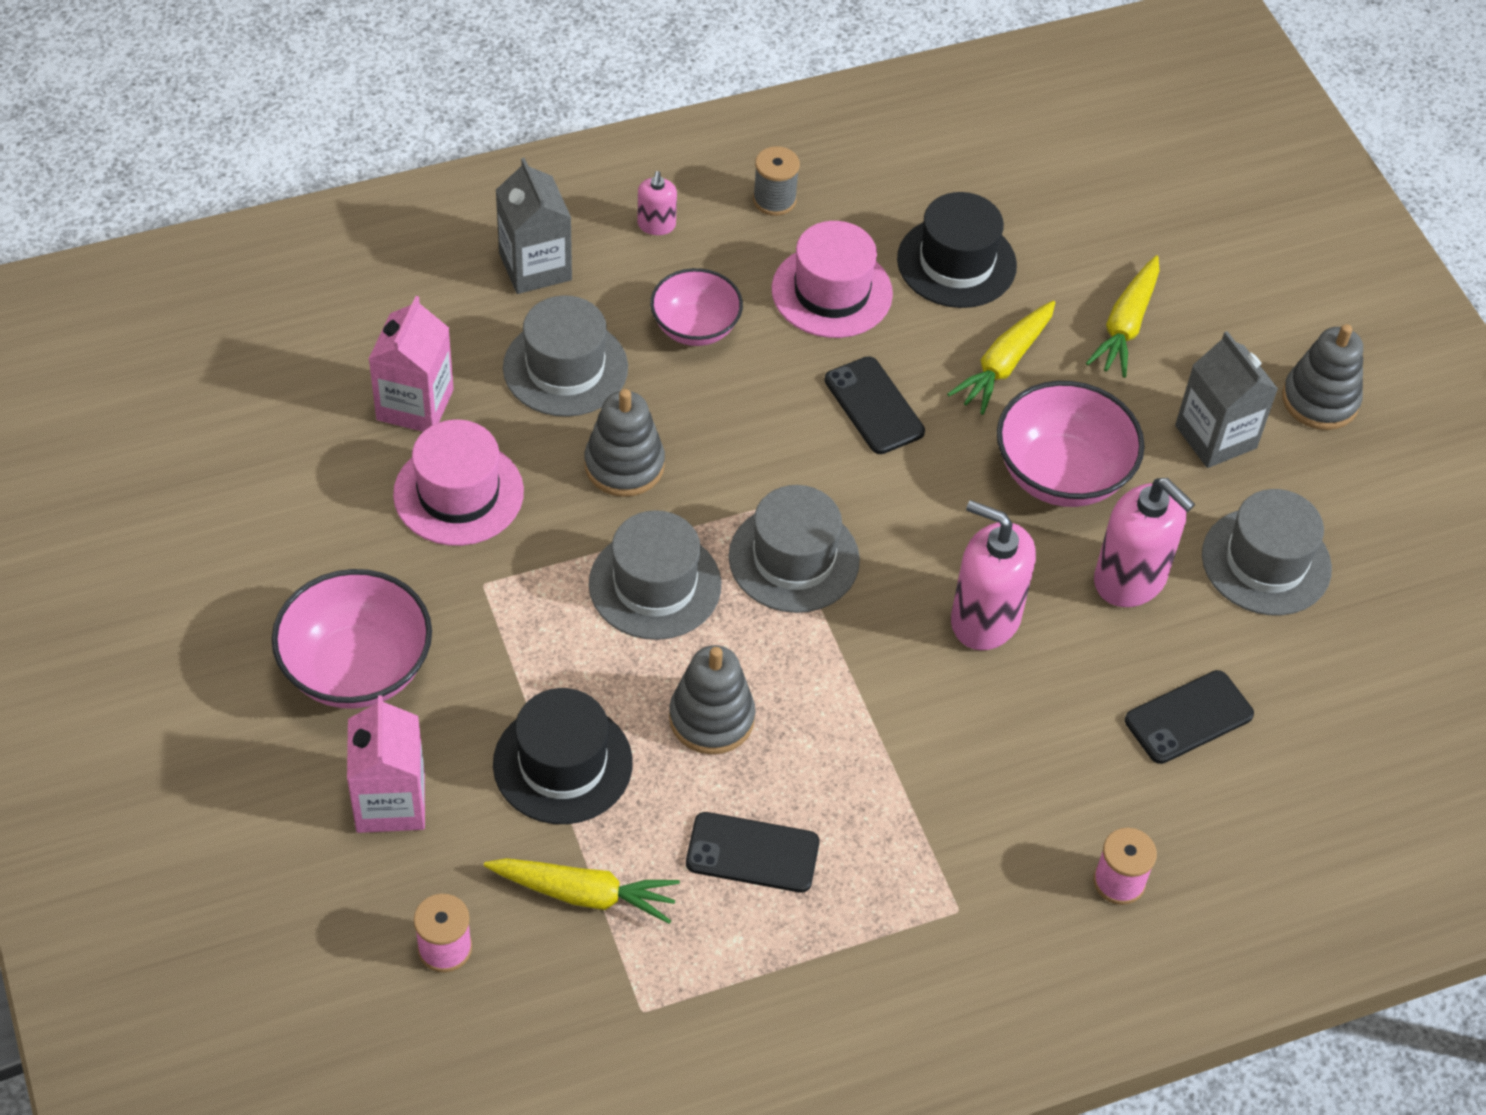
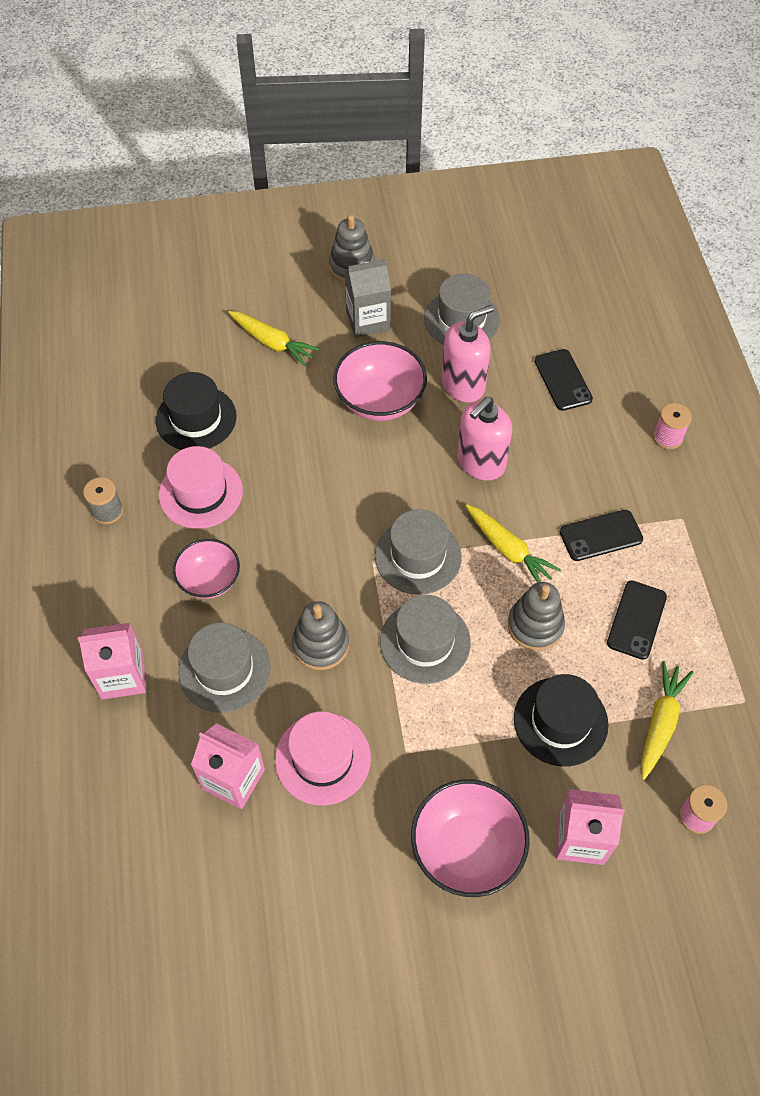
camera: 75 degrees left, 5 degrees up
grey carton [496,158,572,294] -> pink carton [78,623,146,700]
pink soap dispenser [637,171,677,235] -> none
black phone [825,356,925,454] -> black phone moved to [560,510,643,561]
yellow carrot [947,301,1055,415] -> yellow carrot moved to [466,504,561,583]

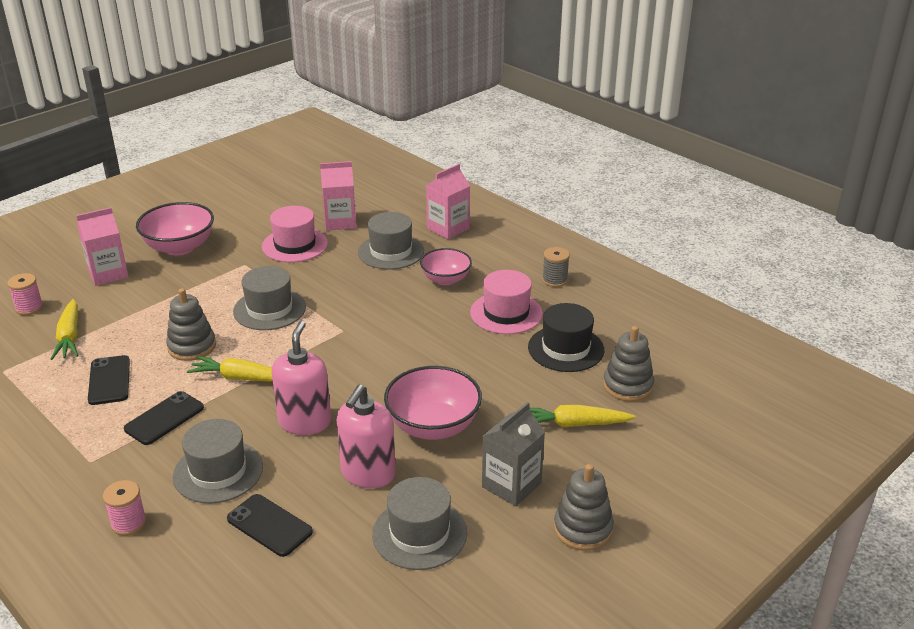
camera: 145 degrees right, 25 degrees down
grey stacking toy [292,601,349,670] -> grey stacking toy moved to [603,326,654,402]
grey hat [375,509,462,595] -> grey hat moved to [173,419,263,503]
black hat [514,674,608,766] -> none

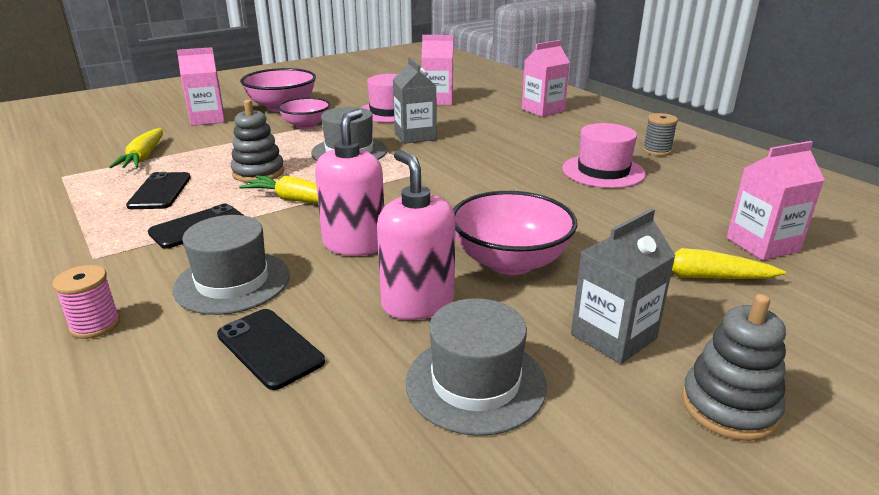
camera: 10 degrees right, 5 degrees down
pink spool [7,273,43,315] -> none
pink soap dispenser [337,384,396,488] -> pink soap dispenser turned 120 degrees clockwise [377,150,455,320]
grey hat [358,212,424,269] -> none
pink bowl [420,248,472,285] -> pink bowl moved to [278,98,330,129]
black hat [528,303,604,372] -> none
grey stacking toy [603,326,654,402] -> pink carton [727,141,825,260]
none -> grey carton [393,57,436,144]

